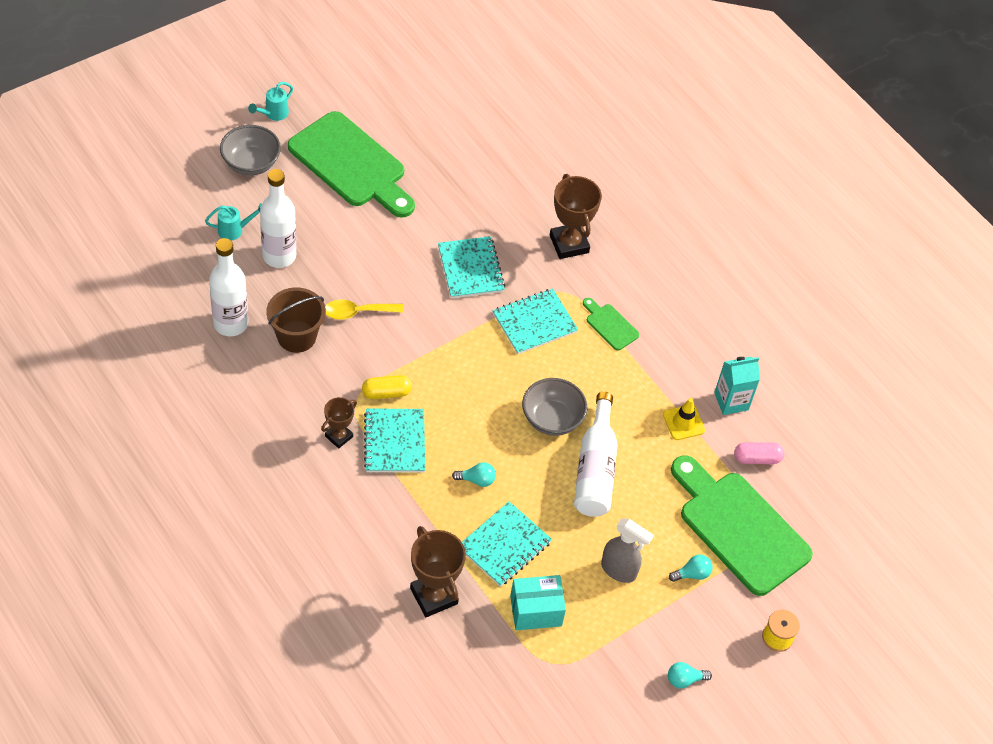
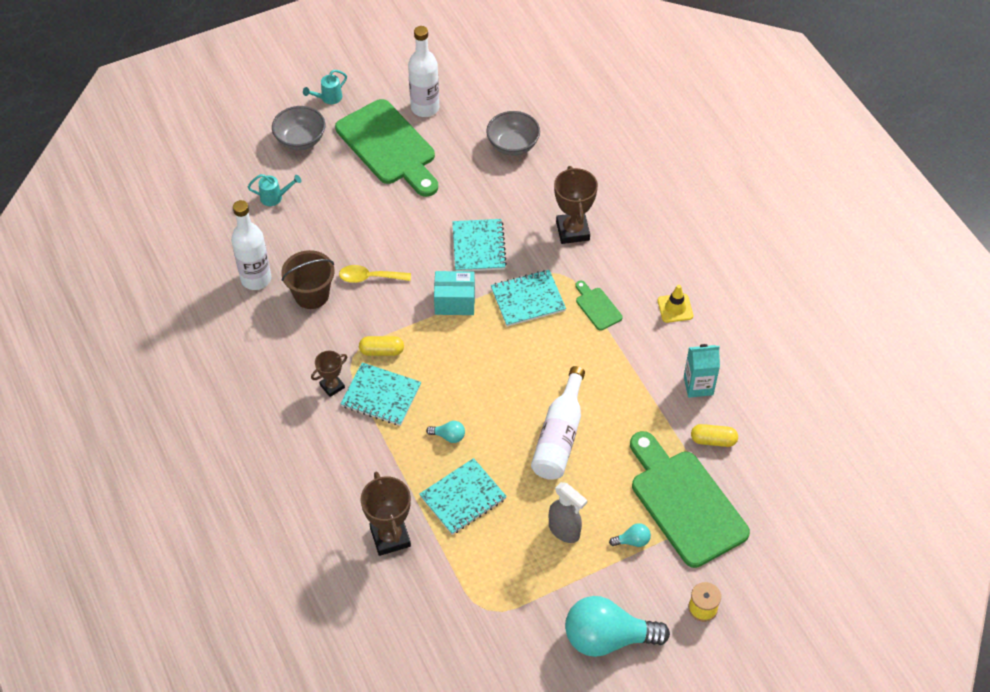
camera: 15 degrees right, 0 degrees up
white bottle [260,169,296,268] -> white bottle moved to [408,26,439,117]
turquoise notebook [364,408,425,472] -> turquoise notebook turned 75 degrees counterclockwise [340,362,421,426]
turquoise box [510,575,566,630] -> turquoise box moved to [434,271,475,315]
grey bowl [522,378,587,436] -> grey bowl moved to [486,111,540,156]
yellow traffic cone [663,398,705,440] -> yellow traffic cone moved to [658,285,693,323]
turquoise light bulb [668,662,712,688] -> turquoise light bulb [565,596,670,657], size x2.43
pink capsule [734,442,784,464] -> yellow capsule [691,424,738,447]

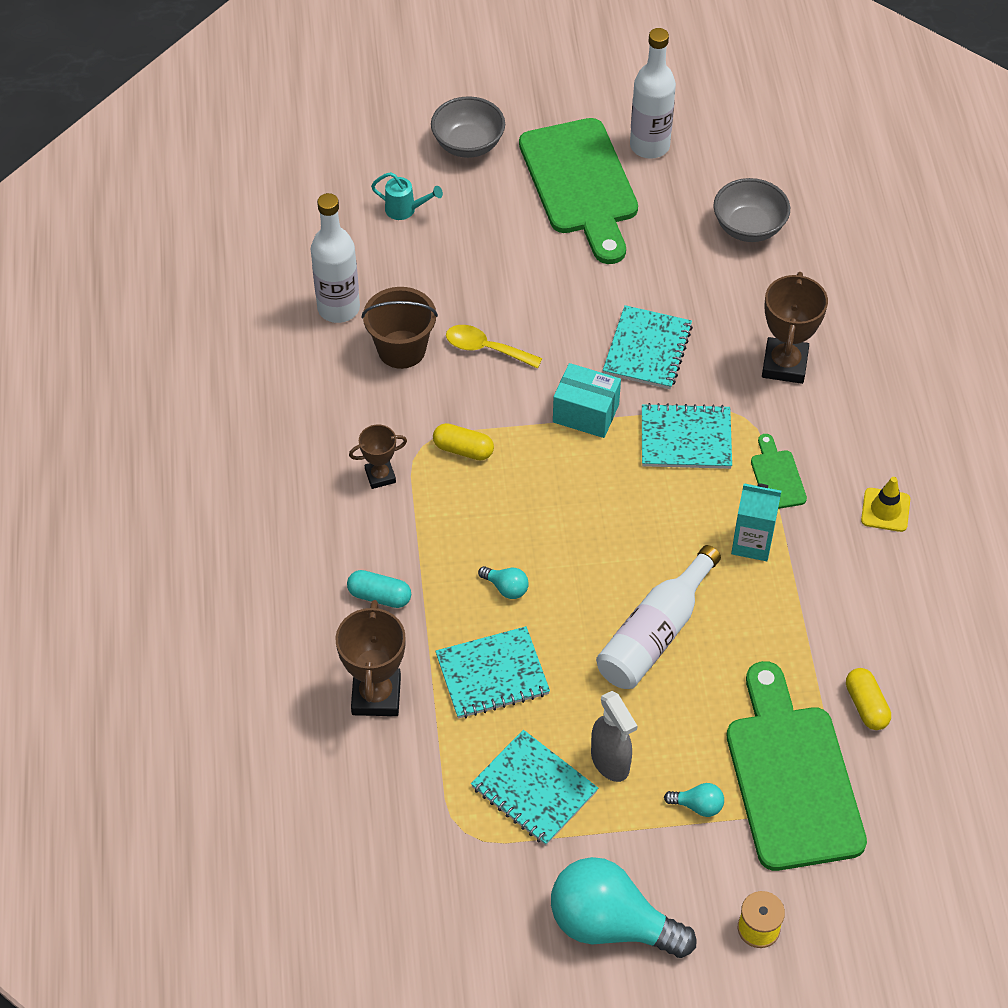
camera: 20 degrees right, 0 degrees up
turquoise watering can [303,70,347,104] -> none
turquoise notebook [340,362,421,426] -> turquoise notebook moved to [471,730,598,846]
turquoise carton [684,344,720,398] -> turquoise carton moved to [731,483,781,561]
yellow capsule [691,424,738,447] -> yellow capsule turned 45 degrees clockwise [846,668,891,730]
none -> turquoise capsule [347,570,411,608]

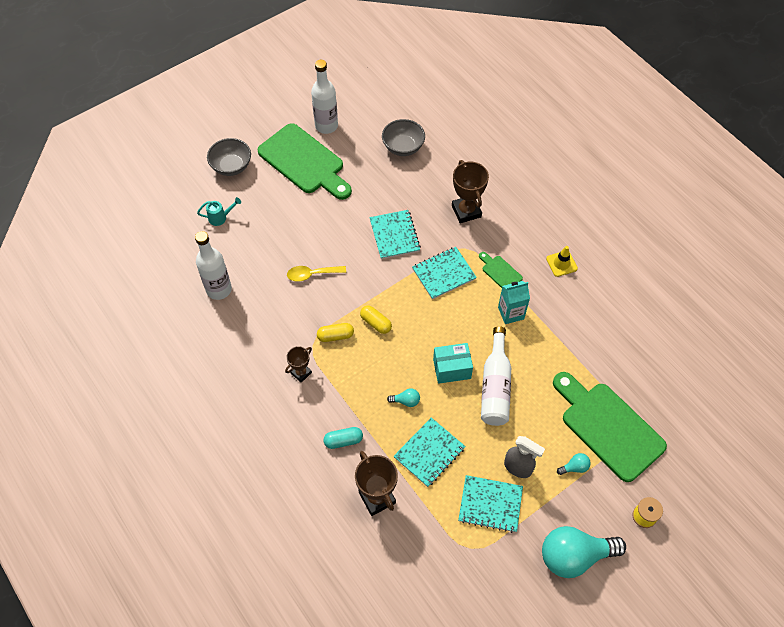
camera: 30 degrees left, 5 degrees up
brown bucket [362,287,438,369] -> none
turquoise box [553,363,621,438] -> turquoise box moved to [433,343,473,384]
yellow capsule [846,668,891,730] -> yellow capsule moved to [360,305,392,334]

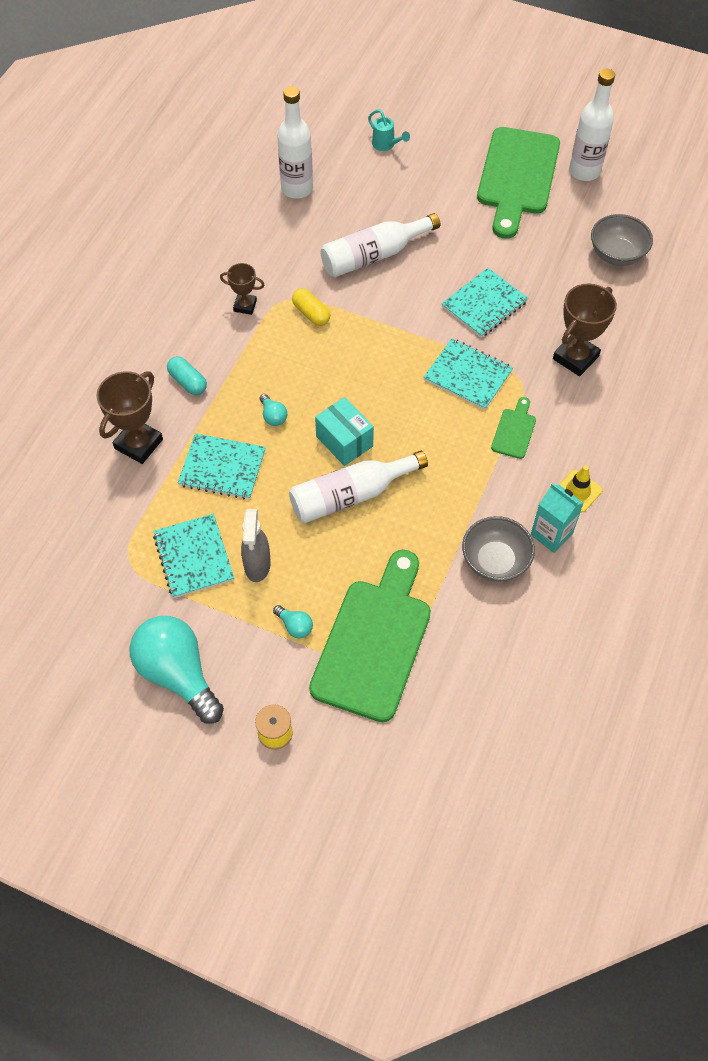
camera: 60 degrees right, 0 degrees up
grey bowl [207,138,251,176] -> grey bowl moved to [462,516,535,582]
yellow spoon [287,266,346,282] -> white bottle [321,213,441,277]
yellow capsule [360,305,392,334] -> none
turquoise carton [498,281,530,324] -> turquoise carton moved to [531,483,584,553]

